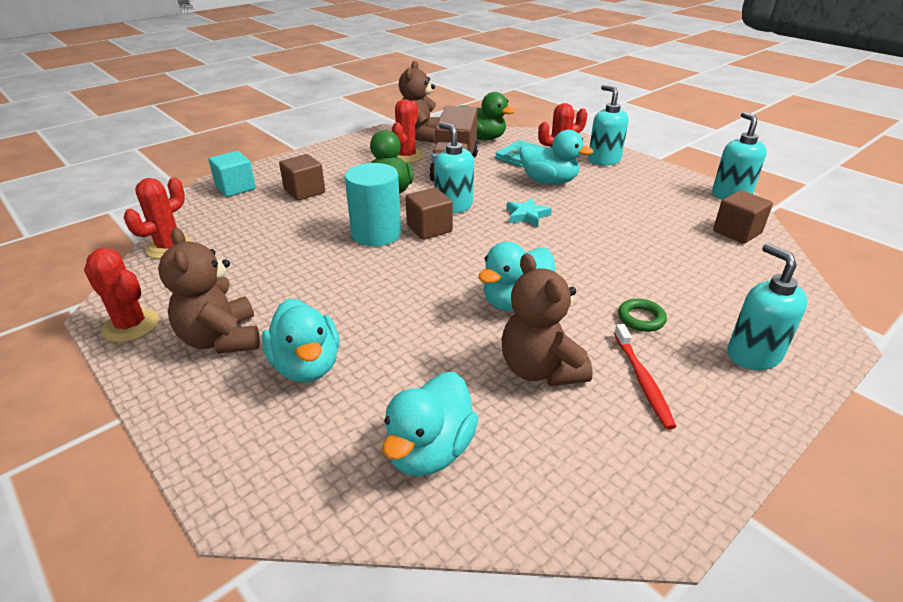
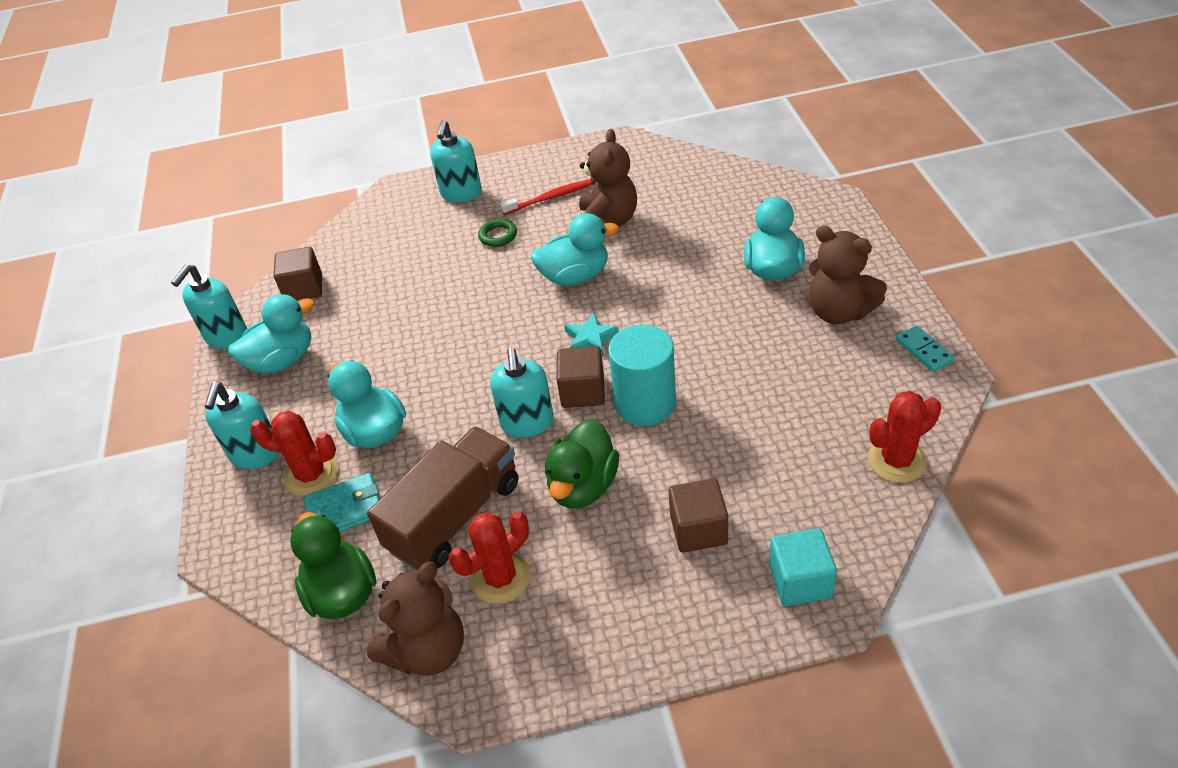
camera: 145 degrees left, 10 degrees up
red cactus [84,248,159,342] -> turquoise domino [896,326,955,372]
brown teddy bear [158,228,260,354] -> brown teddy bear turned 120 degrees clockwise [809,225,887,324]
turquoise duck [382,372,478,476] -> turquoise duck moved to [228,294,314,374]
turquoise star [506,198,552,227] -> turquoise star moved to [564,313,619,356]
red toothbrush [614,324,676,430] -> red toothbrush turned 45 degrees clockwise [500,179,593,215]

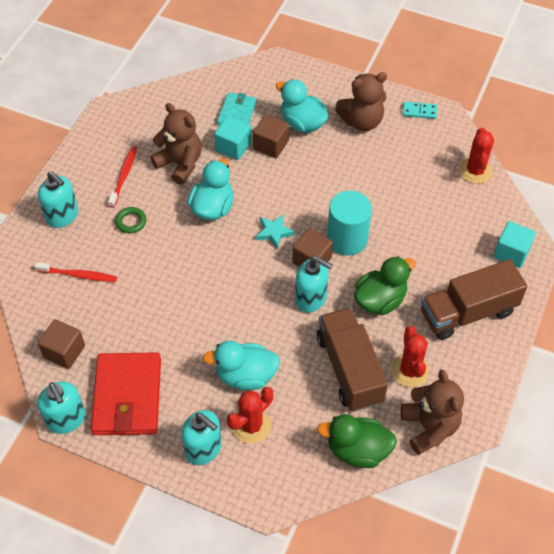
camera: 60 degrees left, 10 degrees up
turquoise duck [228,294,314,374] -> red wallet [91,352,161,435]
turquoise wallet [303,473,379,532] -> turquoise wallet moved to [217,93,257,126]
green duck [545,419,619,509] -> green duck turned 90 degrees counterclockwise [354,256,416,315]
brown cube [669,478,728,553] -> brown cube moved to [253,114,289,158]
none -> red toothbrush [34,262,117,282]
none -> turquoise cube [214,116,251,160]
none -> brown truck [421,259,528,340]

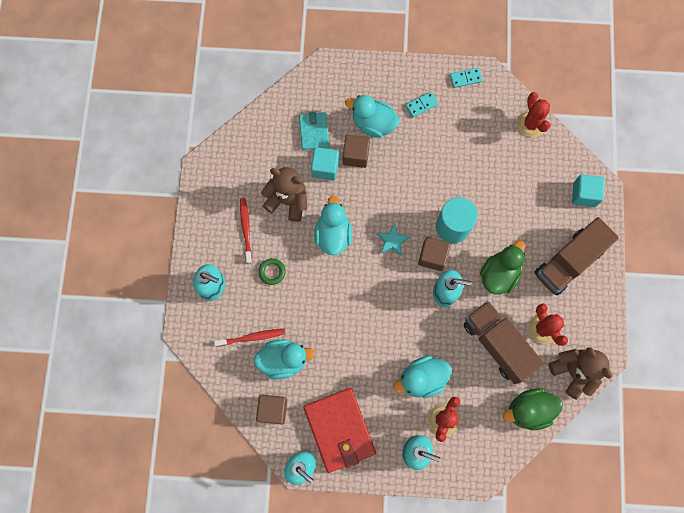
camera: 20 degrees left, 20 degrees up
brown teddy bear [335,72,387,131] -> turquoise domino [405,91,439,117]
none -> turquoise duck [254,340,316,380]

